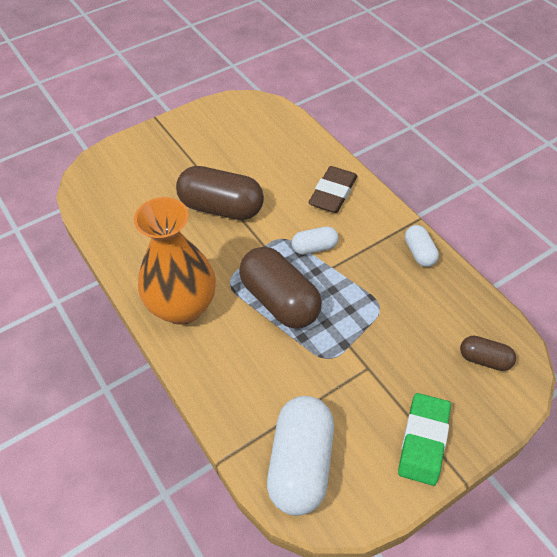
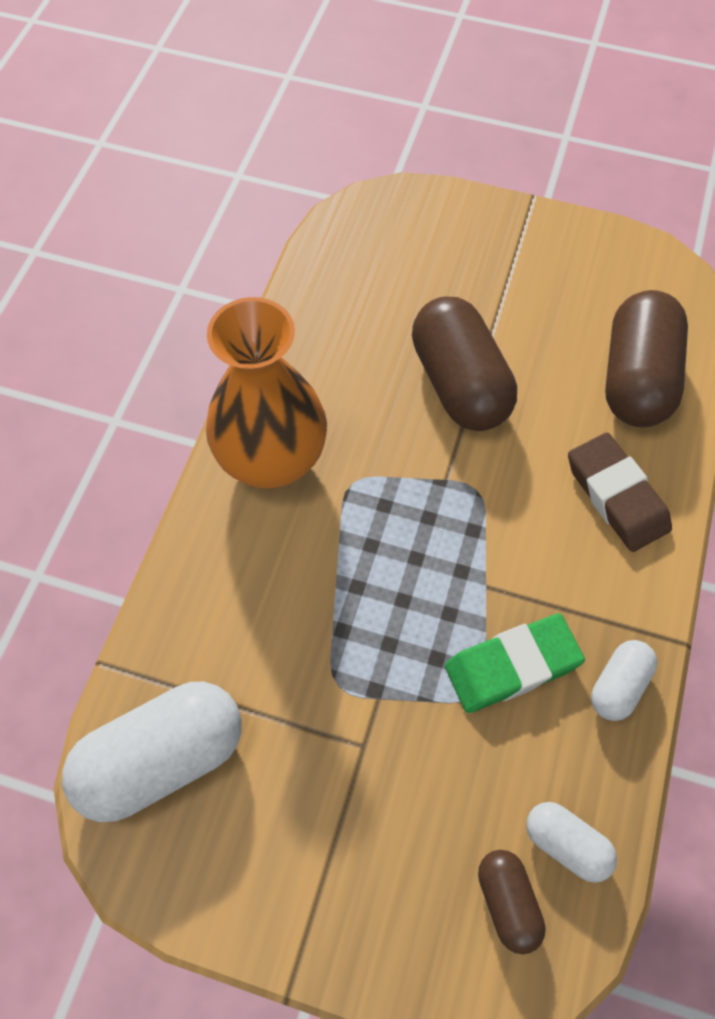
camera: 50 degrees right, 10 degrees up
brown capsule [239,247,322,328] -> brown capsule moved to [605,290,688,427]
white capsule [292,226,339,255] -> white capsule moved to [526,802,617,883]
brown eraser [308,166,357,213] -> brown eraser turned 75 degrees clockwise [568,433,672,552]
green eraser [398,393,451,486] -> green eraser moved to [445,613,585,713]

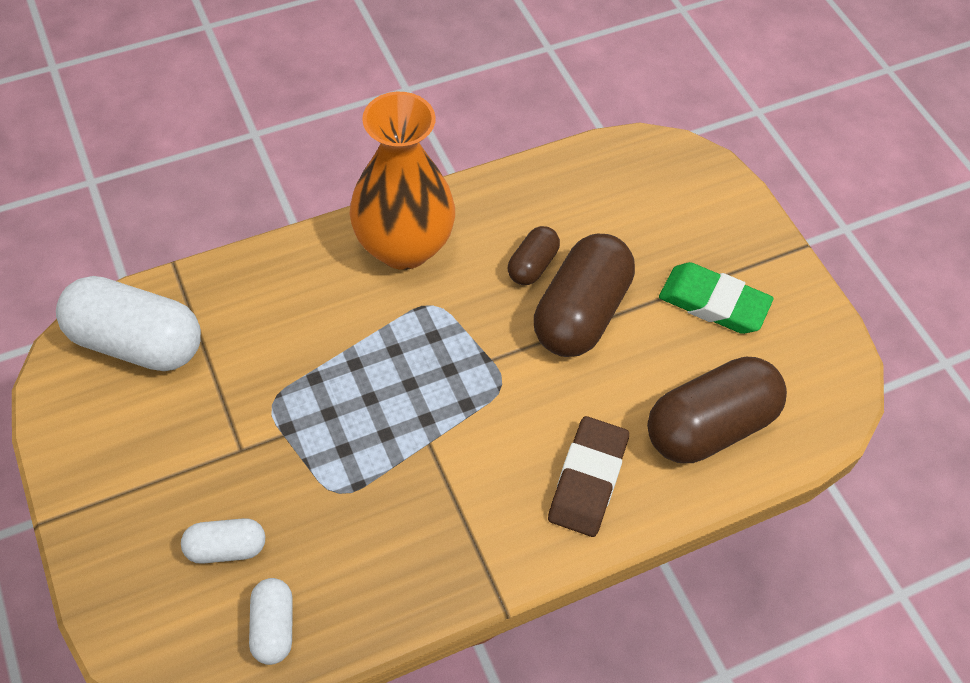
camera: 45 degrees right, 5 degrees down
green eraser [445,613,585,713] -> green eraser moved to [659,262,774,334]
brown capsule [478,850,546,954] -> brown capsule moved to [508,226,560,285]
white capsule [591,640,657,721] -> white capsule moved to [181,518,265,564]

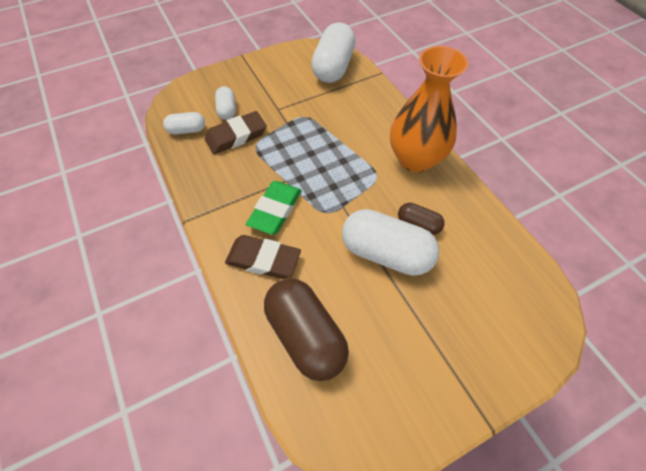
camera: 90 degrees right, 0 degrees up
brown capsule [534,234,635,357] -> white capsule [342,209,439,276]
green eraser [659,262,774,334] -> green eraser moved to [246,181,302,235]
none -> brown eraser [205,111,267,154]

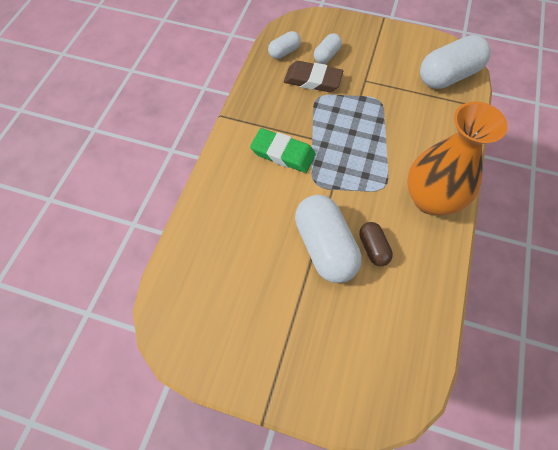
camera: 45 degrees right, 5 degrees up
white capsule [163,112,205,134] -> white capsule turned 75 degrees counterclockwise [268,31,301,59]
brown eraser [225,235,301,279] -> none
green eraser [246,181,302,235] -> green eraser turned 45 degrees clockwise [250,128,316,173]
brown capsule [264,278,349,381] -> none

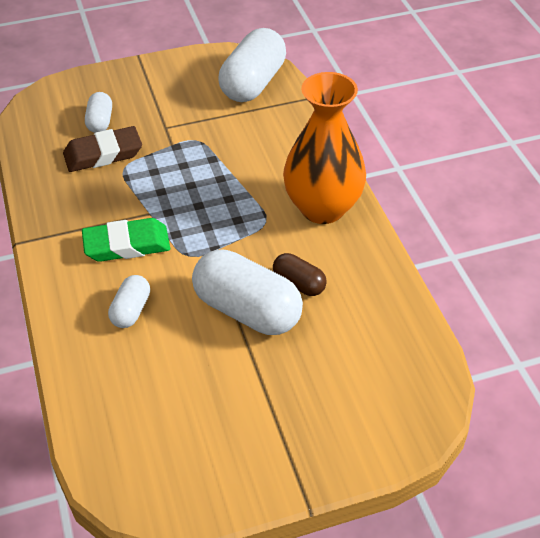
camera: 35 degrees left, 15 degrees down
white capsule [268,31,301,59] -> white capsule moved to [108,275,150,328]

